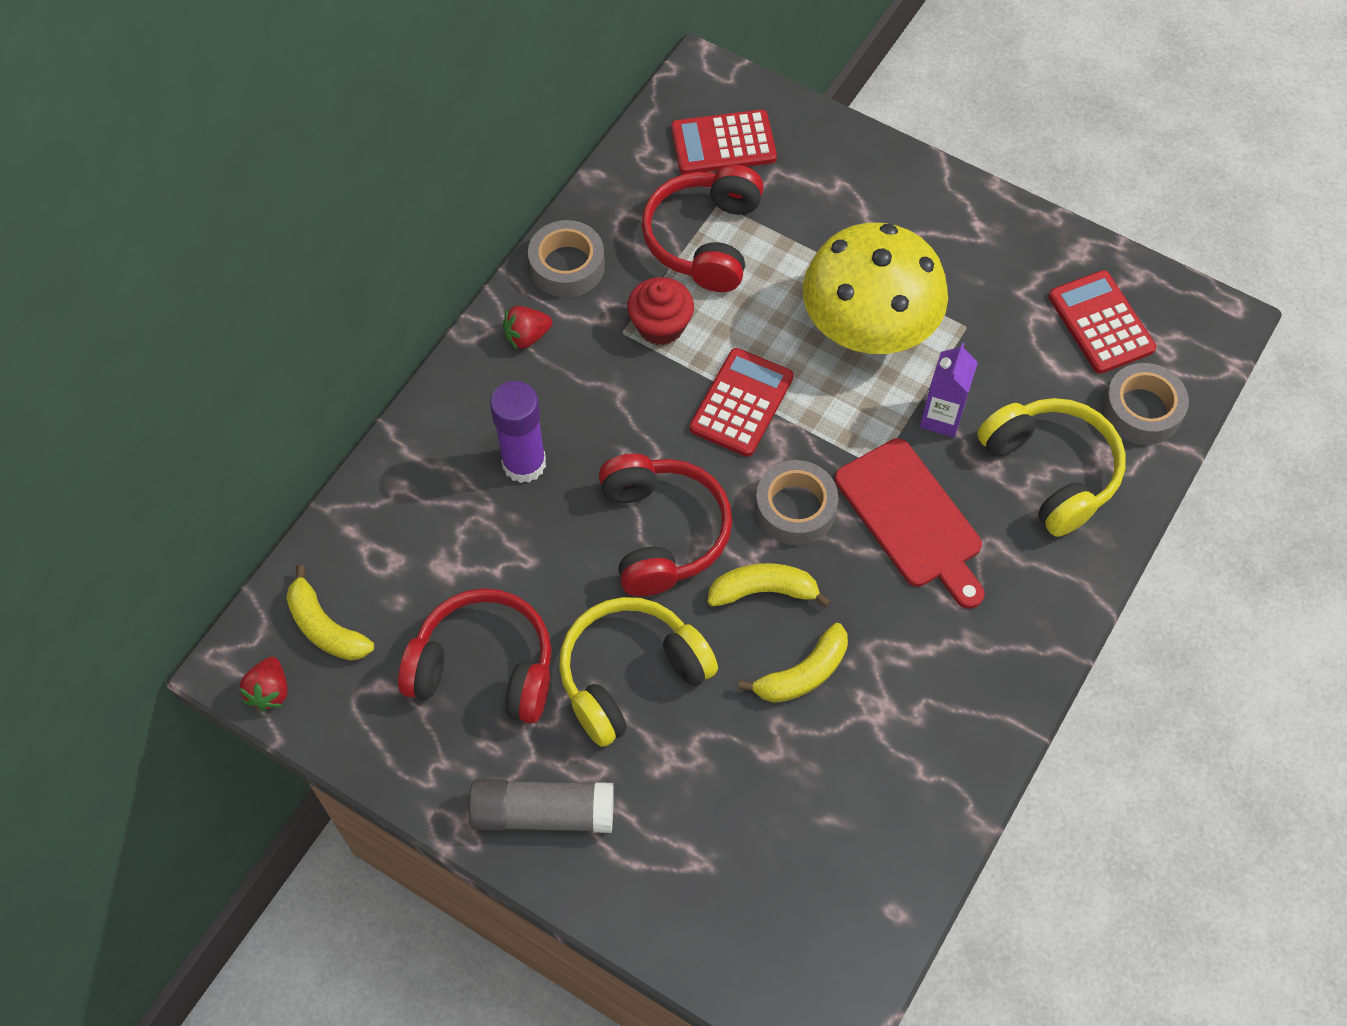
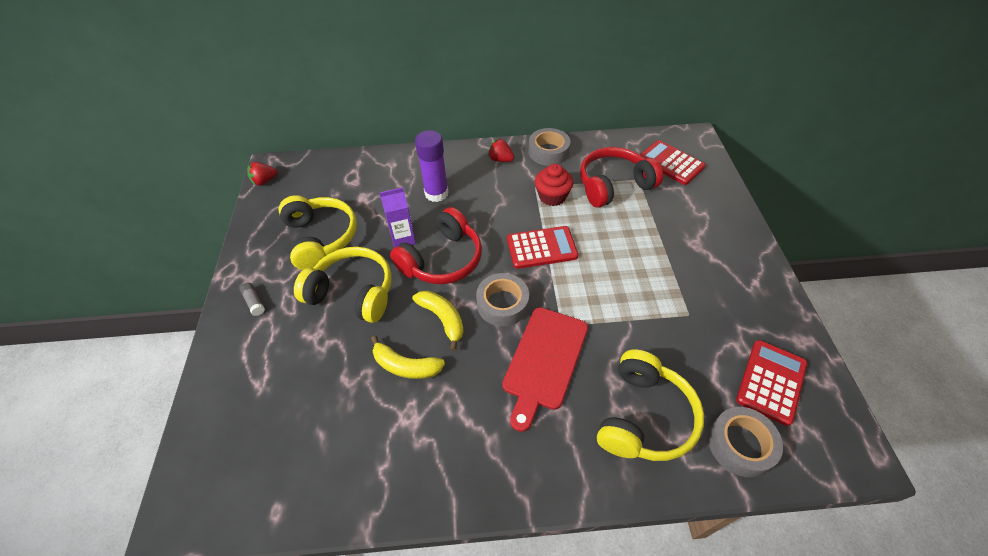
camera: 55 degrees right, 10 degrees down
yellow banana [286,565,374,660] -> none
red headphones [398,588,552,724] -> yellow headphones [278,195,357,270]
grey glue stick [469,779,614,833] -> grey glue stick [240,283,265,316], size x0.45
yellow mushroom [803,223,948,354] -> none
purple carton [920,343,978,437] -> purple carton moved to [380,187,416,248]

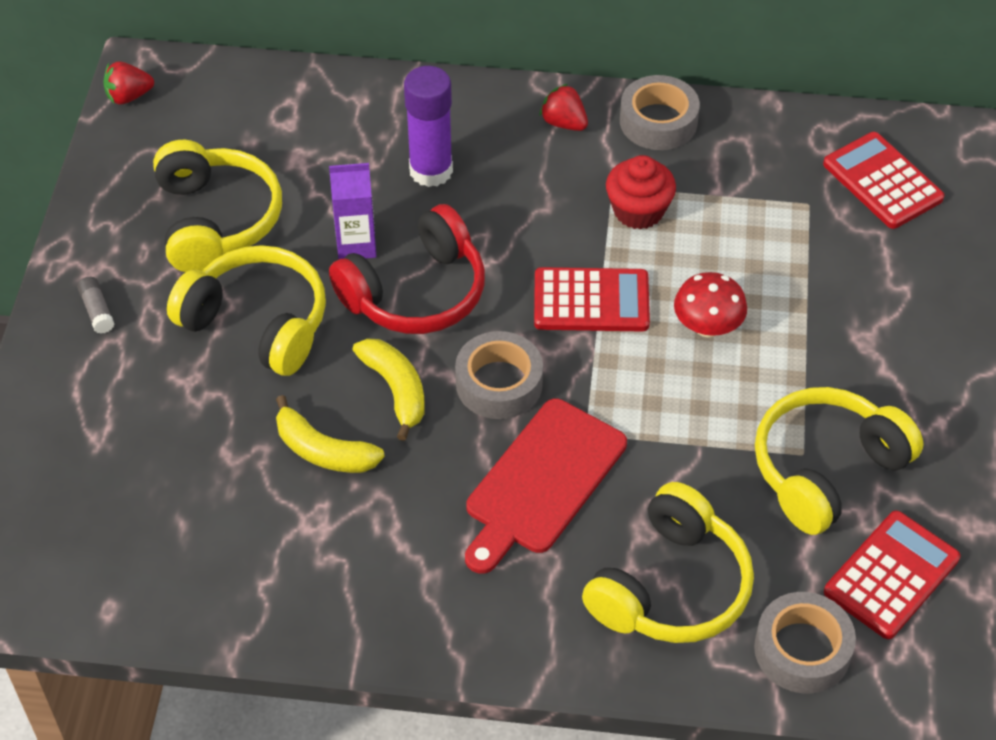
camera: 10 degrees right, 0 degrees up
red headphones [580,147,663,208] -> none
none -> red mushroom [674,272,747,337]
none -> yellow headphones [755,387,923,535]

